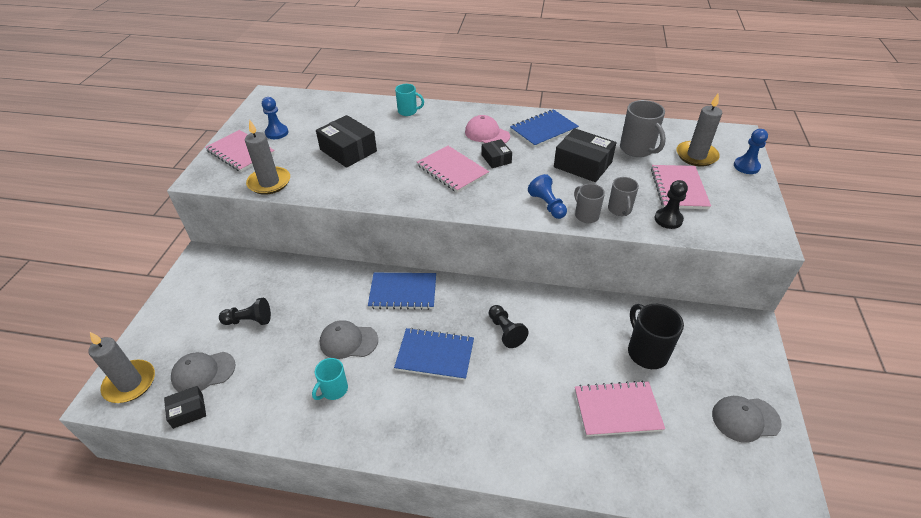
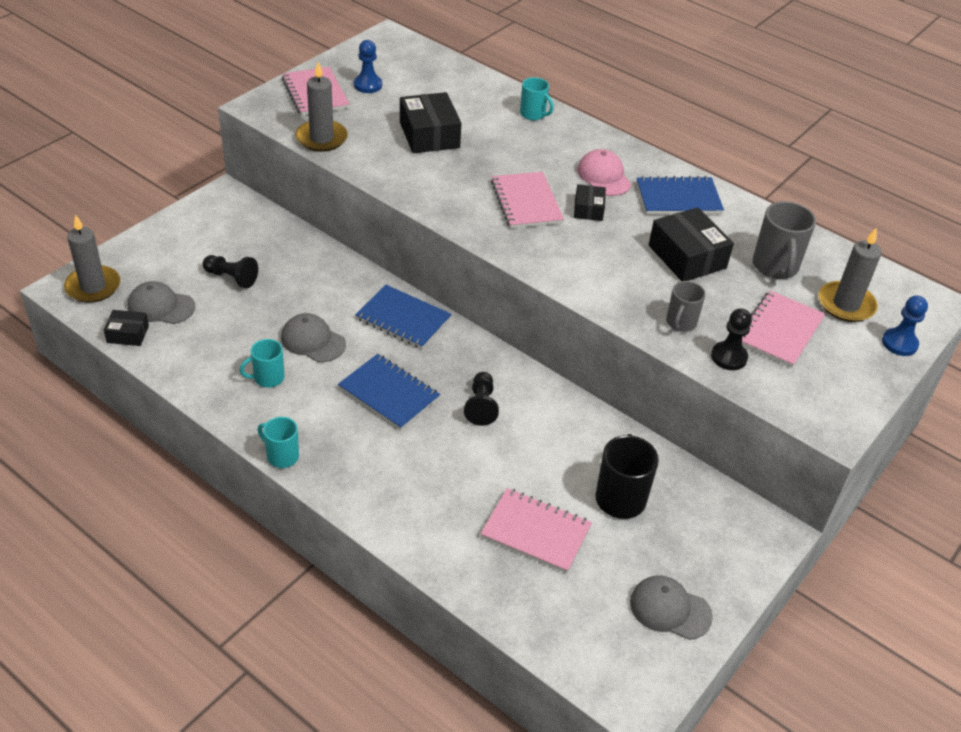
camera: 25 degrees right, 0 degrees up
blue pawn [528,174,567,219] -> none
grey mug [574,184,605,223] -> none
none -> turquoise mug [257,417,299,468]

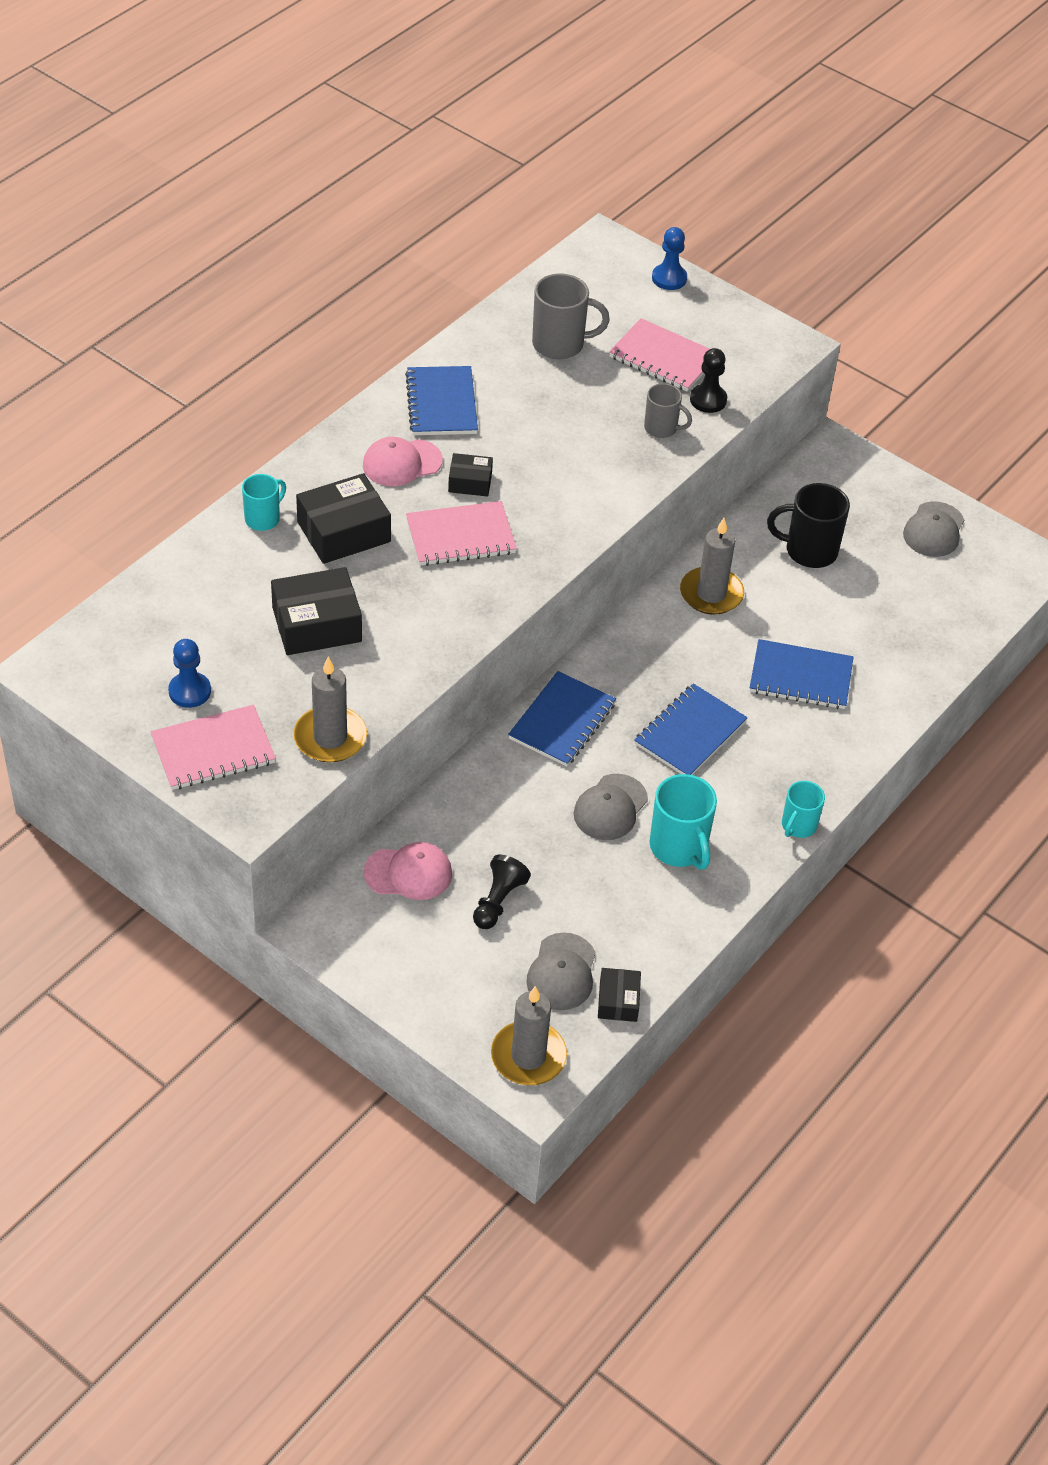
camera: 90 degrees left, 5 degrees up
turquoise mug [240,339,285,388] -> turquoise mug [649,774,717,870], size x1.60
black pawn [464,372,499,426] -> none
pink notebook [480,488,592,573] -> none
black box [649,207,734,281] -> black box moved to [296,473,391,564]
grey candle [818,227,882,322] -> grey candle moved to [680,518,744,615]
none -> pink cap [364,842,452,900]
none -> blue notebook [750,639,854,709]

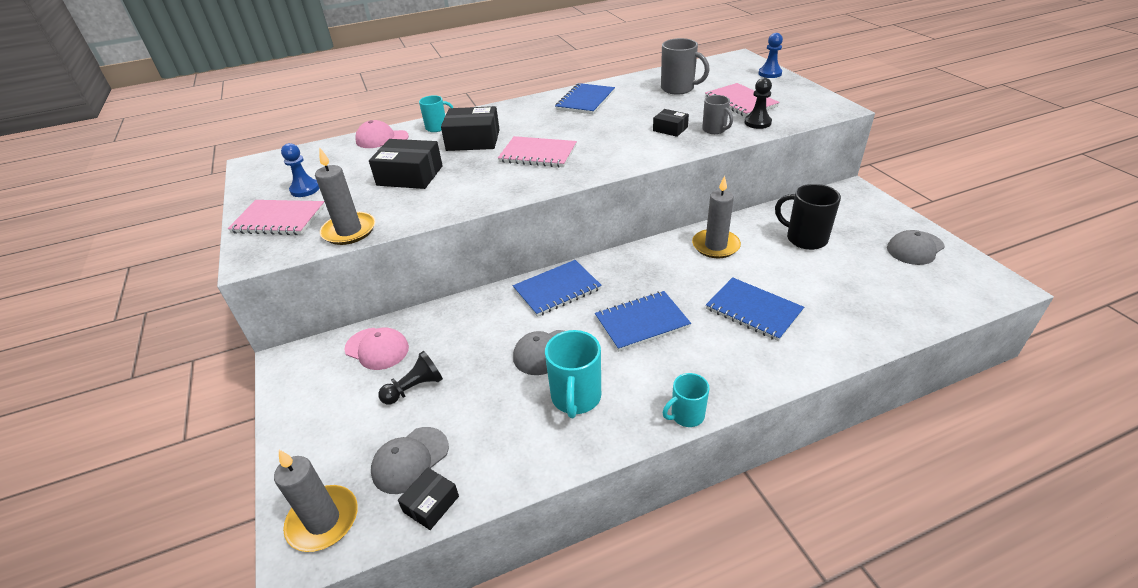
camera: 35 degrees right, 10 degrees down
pink cap [363,437,443,486] -> pink cap moved to [355,120,409,148]
black box [448,453,493,497] -> black box moved to [653,109,689,137]

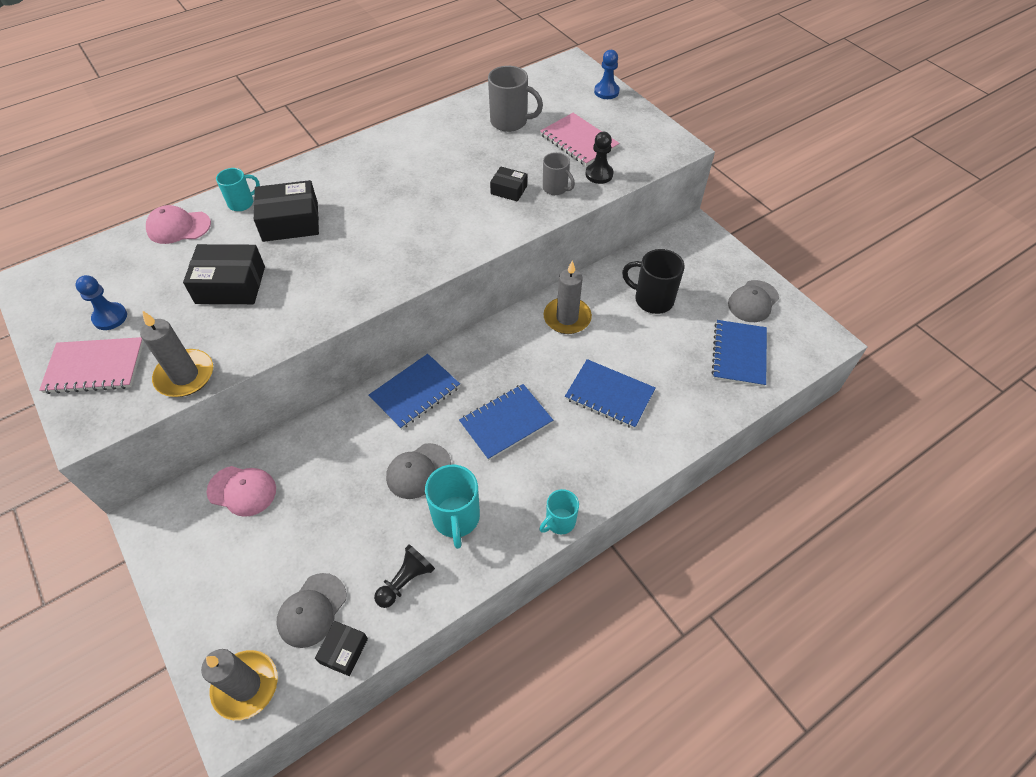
camera: 15 degrees left, 15 degrees up
black pawn [378,351,443,405] -> black pawn moved to [374,544,435,608]
pink notebook [498,136,577,167] -> none
blue notebook [555,83,615,114] -> blue notebook moved to [711,320,767,387]

